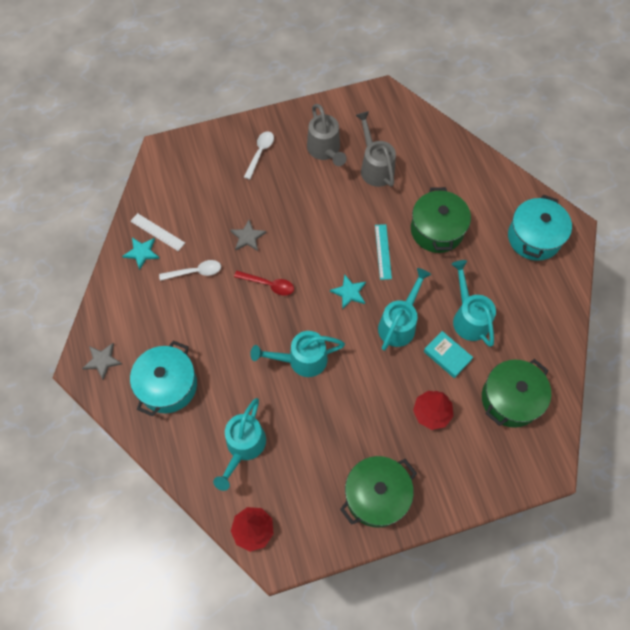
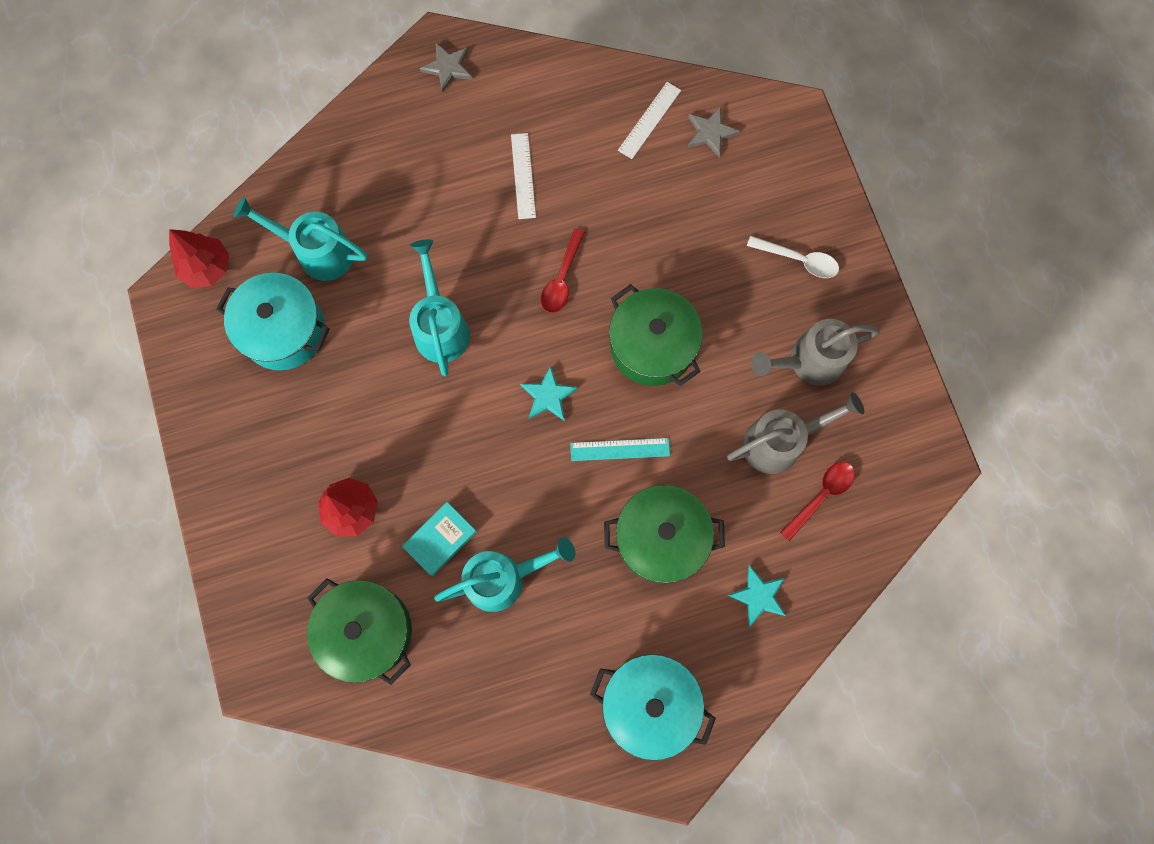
camera: 90 degrees right, 10 degrees up
turquoise star [122,238,160,270] -> turquoise star moved to [727,565,786,627]
turquoise pot [130,340,197,417] -> turquoise pot moved to [216,273,330,370]
white spoon [159,260,221,281] -> none
grey star [230,220,266,251] -> grey star moved to [688,106,740,158]
green pot [340,456,417,528] -> green pot moved to [609,284,703,386]
turquoise watering can [378,268,431,351] -> none
none -> white ruler [511,133,536,219]
none -> red spoon [780,462,855,541]

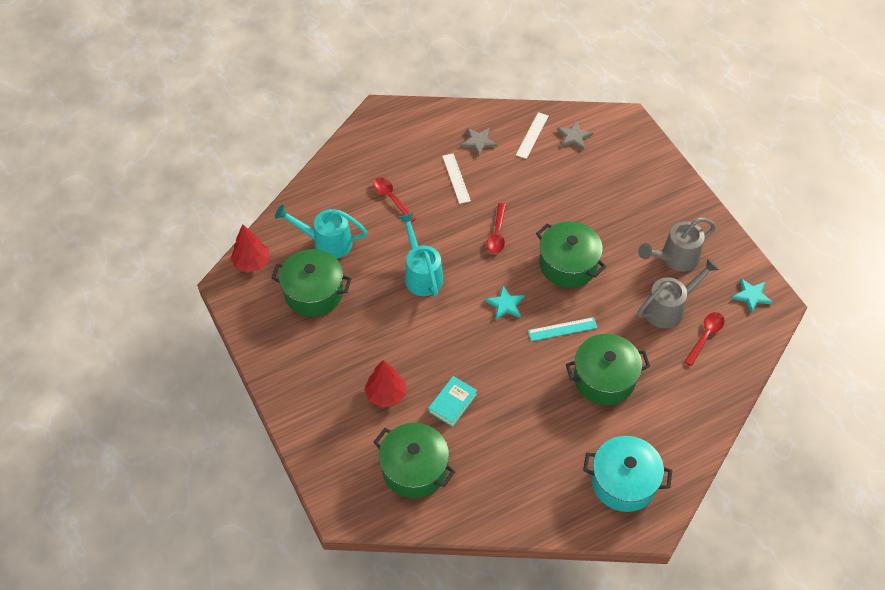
camera: 10 degrees left, 20 degrees down
turquoise pot [216,273,330,370] -> green pot [271,249,352,317]
grey star [419,43,473,92] -> grey star moved to [461,128,497,157]
turquoise watering can [434,537,575,612] -> none
turquoise star [727,565,786,627] -> turquoise star moved to [732,279,773,313]
white spoon [747,236,839,278] -> none
none -> red spoon [373,178,416,222]

